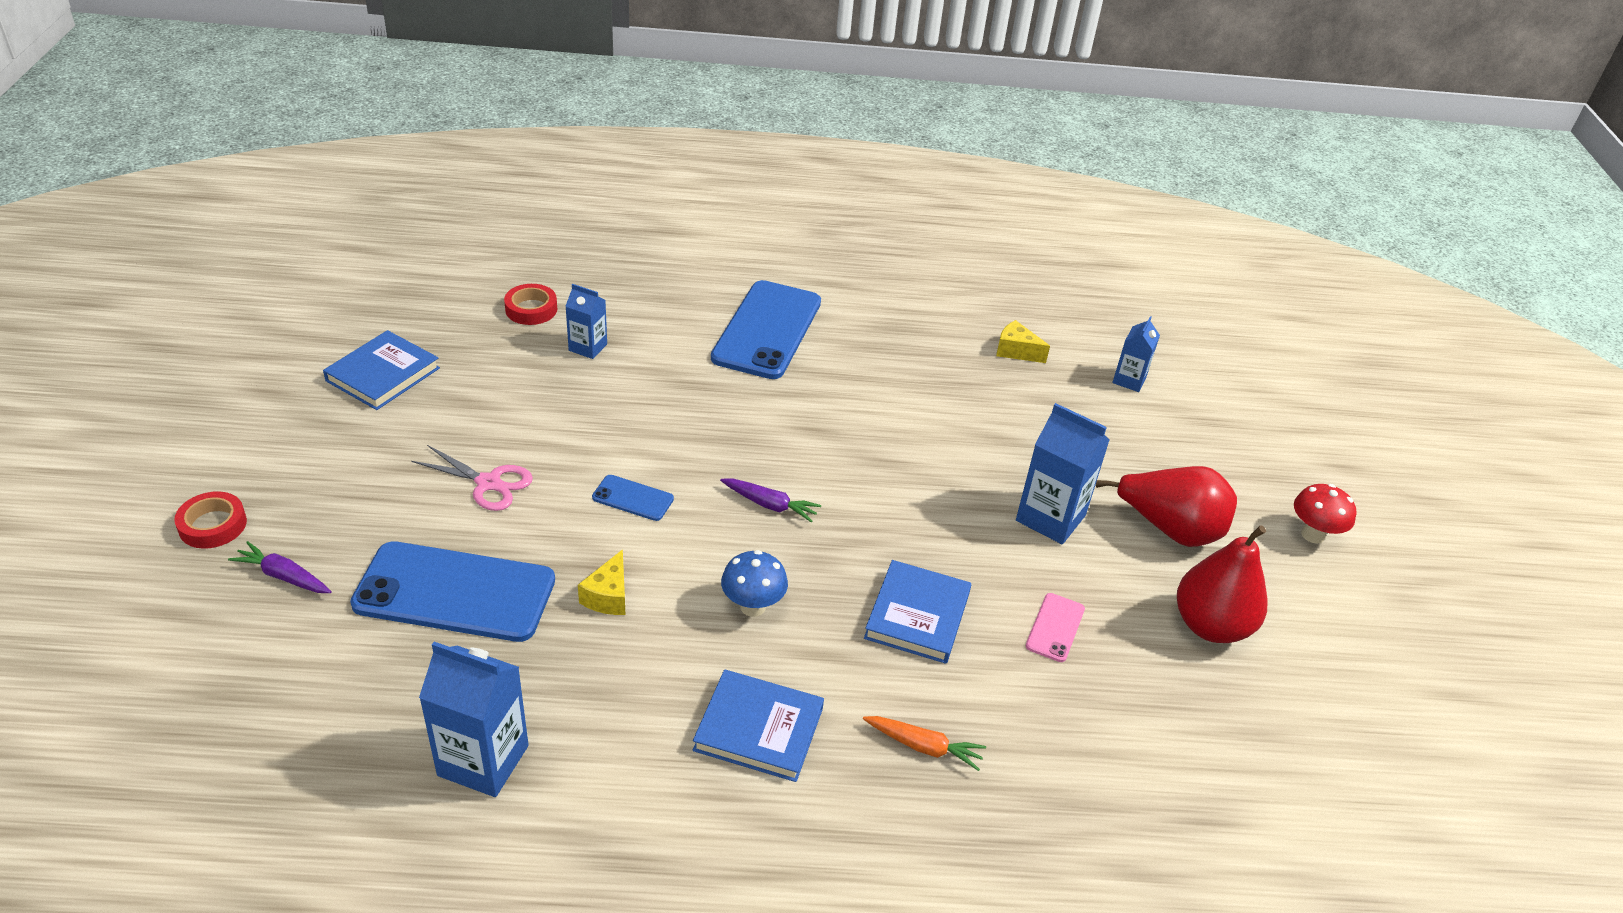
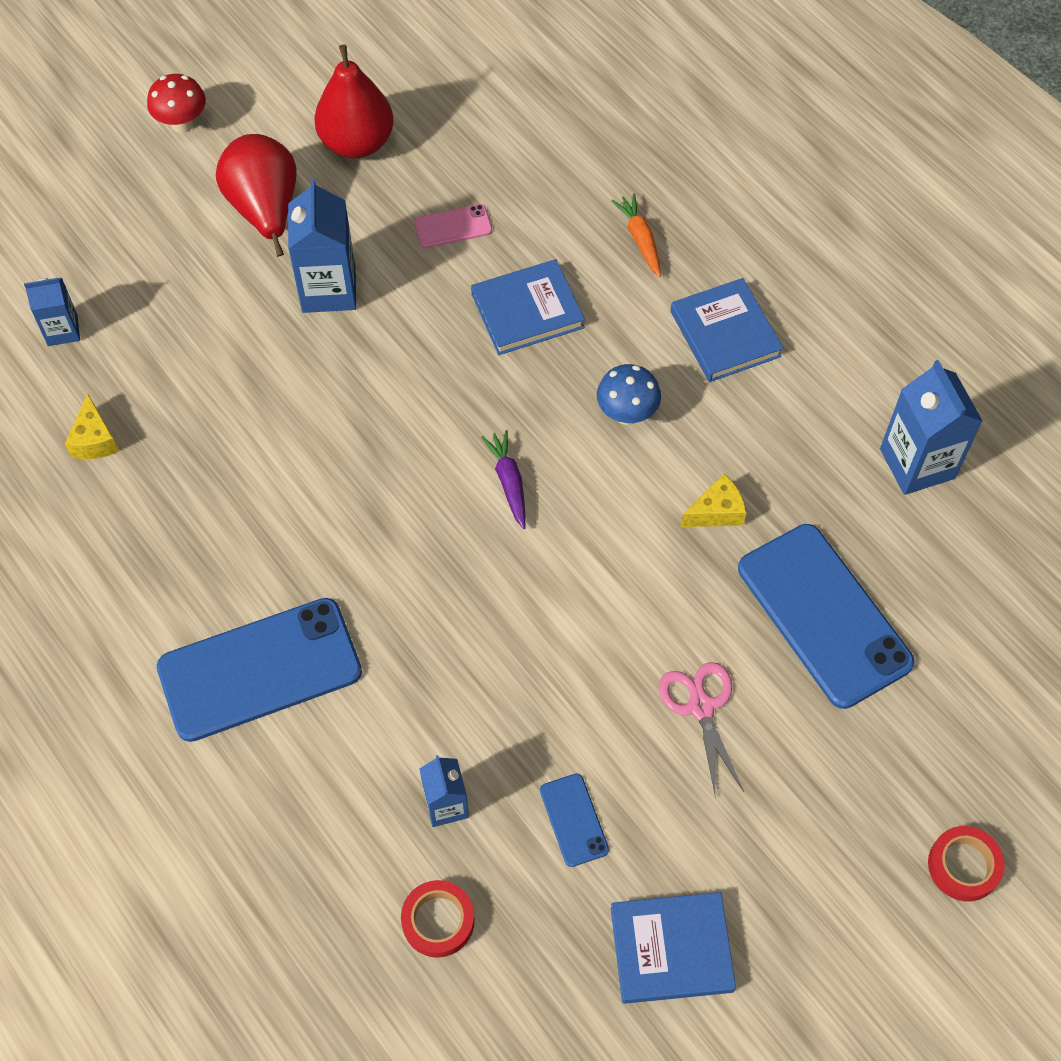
camera: 125 degrees left, 20 degrees up
purple carrot [228,541,332,593] -> none
blue phone [592,475,674,521] -> blue phone moved to [540,774,609,867]

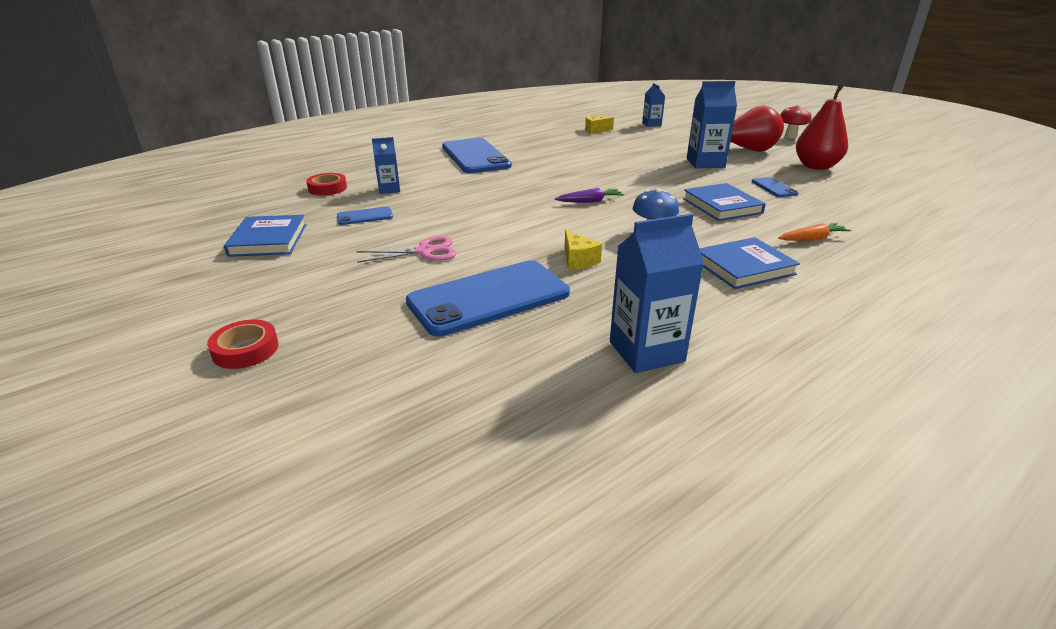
camera: 90 degrees right, 30 degrees down
pink phone [414,204,492,248] -> blue phone [752,177,798,197]

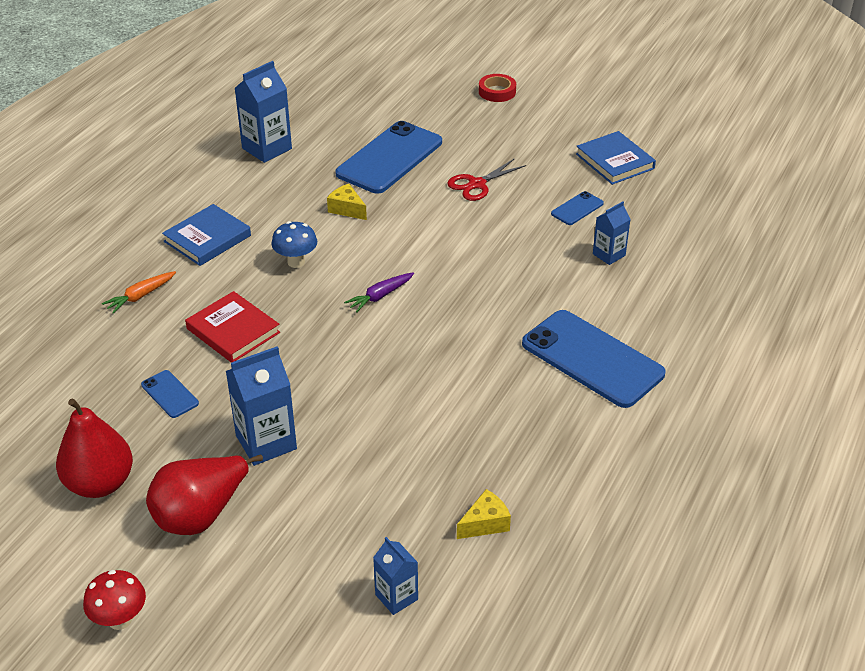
camera: 155 degrees right, 10 degrees up
red tape [306,173,347,196] -> none
pink scissors [357,236,456,263] -> red scissors [447,158,526,201]
blue book [683,183,766,221] -> red book [185,291,280,363]

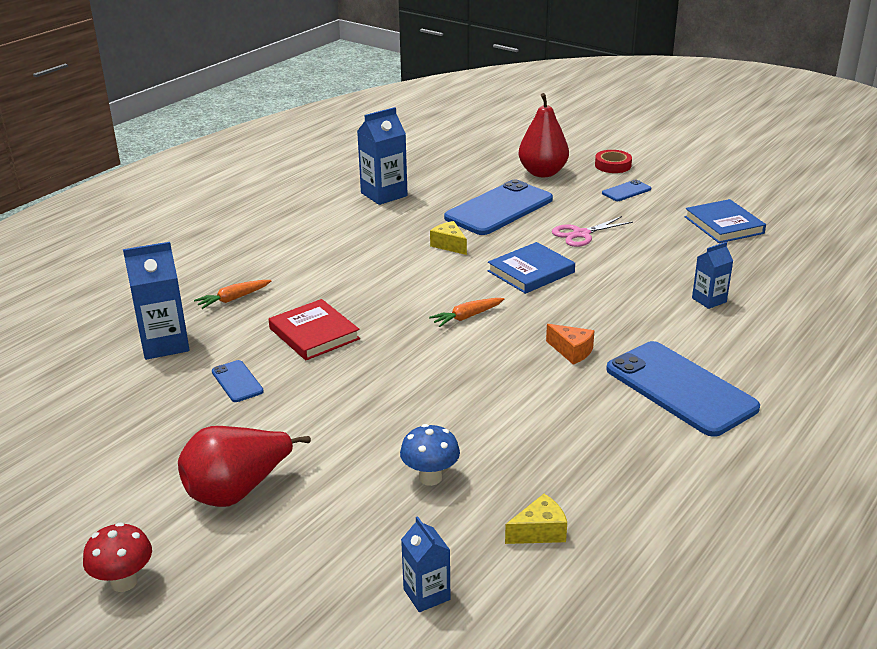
camera: 10 degrees right, 10 degrees down
red pear [56,398,133,498] -> red pear moved to [518,93,569,177]
blue book [162,204,251,266] -> blue book moved to [488,242,575,294]
blue carton [226,346,297,466] -> blue carton moved to [123,242,190,360]
blue mushroom [271,221,317,268] -> blue mushroom moved to [400,424,460,486]
purple carrot [344,272,414,313] -> orange carrot [429,298,504,327]
red scissors [447,158,526,201] -> pink scissors [552,216,633,247]
blue phone [551,191,604,225] -> blue phone moved to [602,180,651,201]
none -> orange cheese [546,324,595,365]

